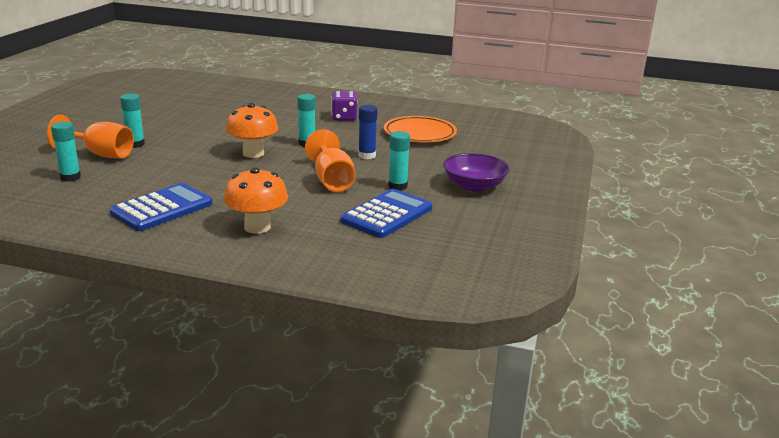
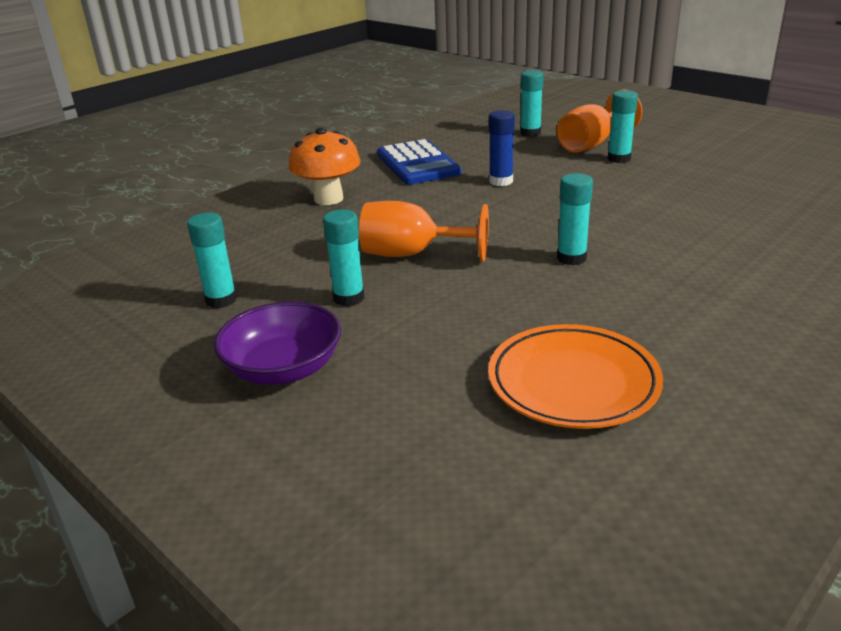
camera: 120 degrees right, 5 degrees up
orange mushroom [226,103,278,158] -> none
purple dice [332,91,358,121] -> none
blue calculator [340,189,432,238] -> none
blue glue stick [358,105,378,159] -> blue glue stick moved to [489,110,515,186]
none -> turquoise glue stick [187,213,237,308]

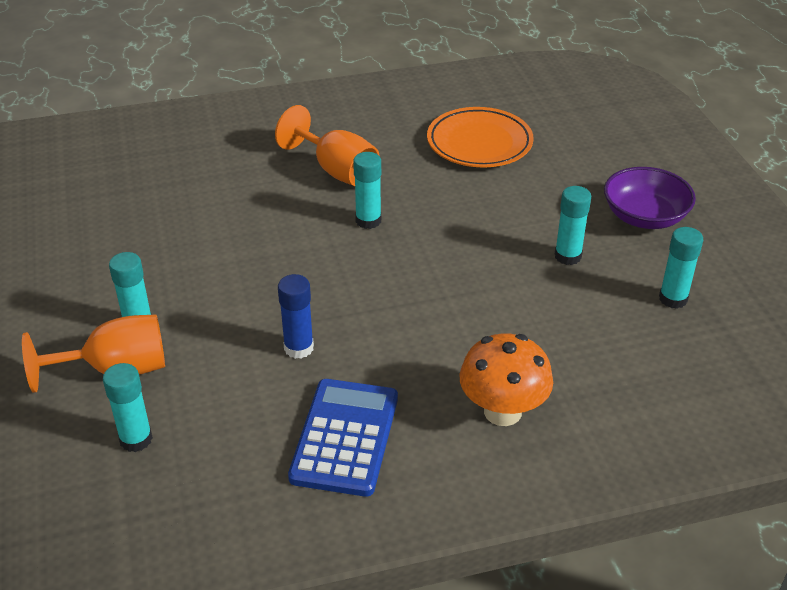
camera: 150 degrees left, 10 degrees up
orange goblet [359,201,489,262] -> orange goblet moved to [275,105,380,186]

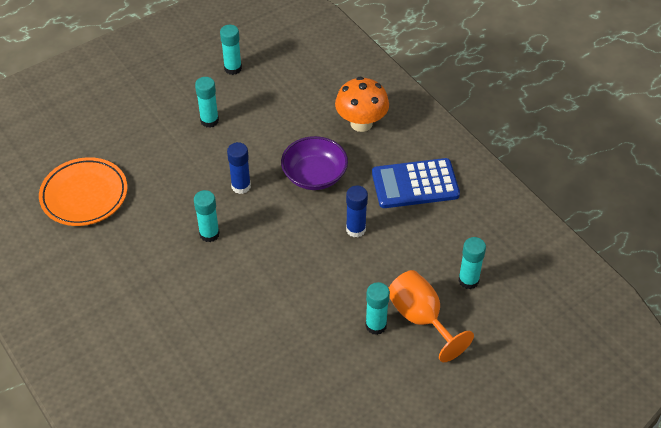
camera: 110 degrees left, 10 degrees up
orange goblet [275,105,380,186] -> none
purple bowl [604,167,696,229] -> purple bowl moved to [281,136,348,190]
none -> blue glue stick [227,142,251,194]

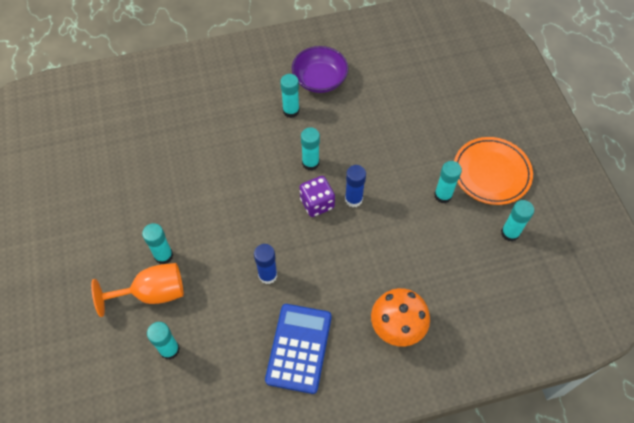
camera: 110 degrees right, 10 degrees up
orange plate [39,157,127,226] -> orange plate moved to [454,137,533,205]
purple bowl [281,136,348,190] -> purple bowl moved to [292,46,348,93]
none -> turquoise glue stick [280,74,300,118]
none -> purple dice [300,176,335,217]

